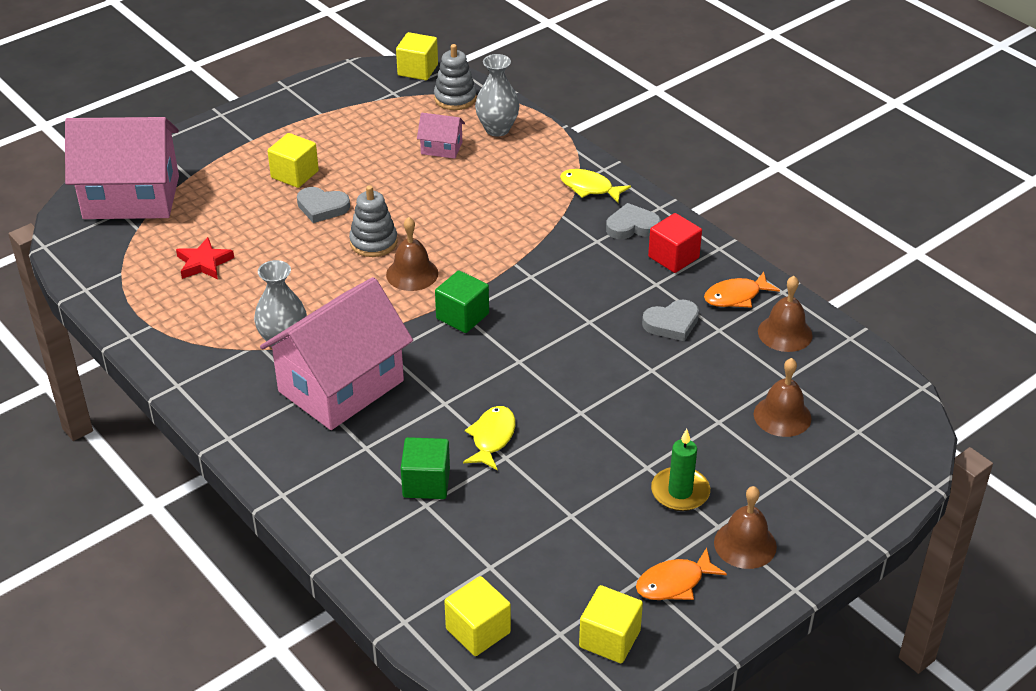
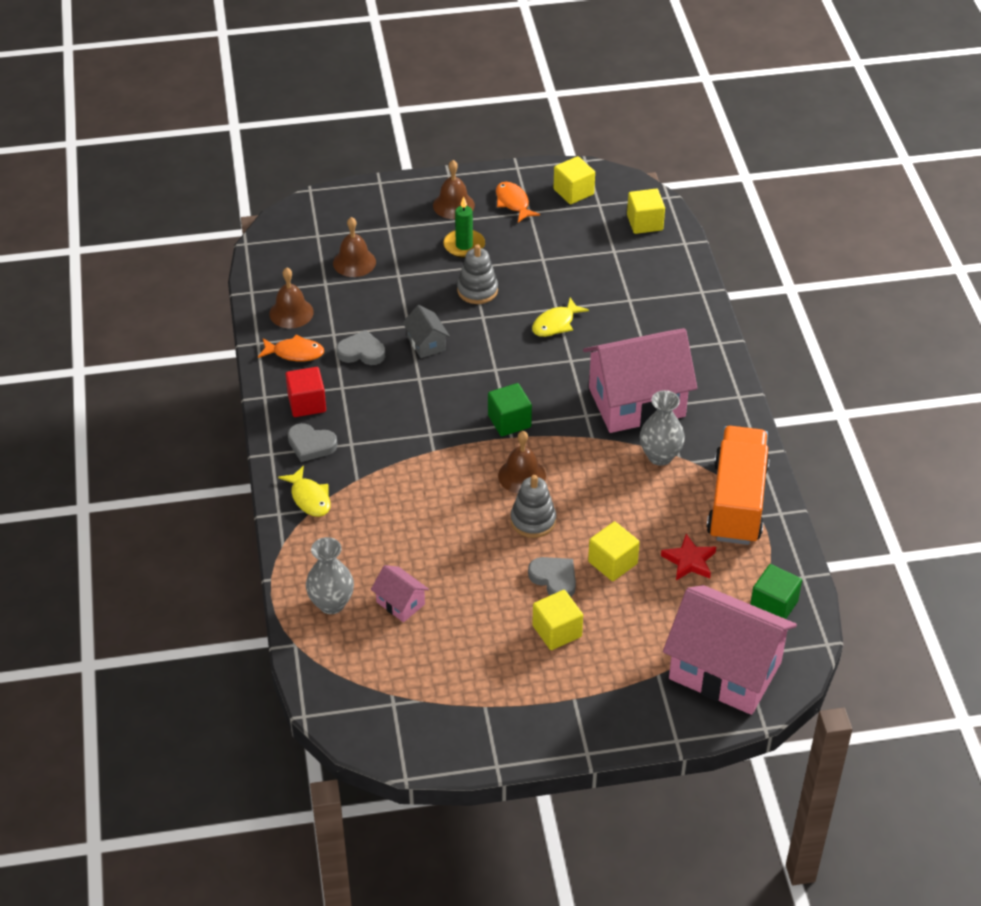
camera: 150 degrees left, 5 degrees up
yellow cube [396,32,438,80] -> yellow cube moved to [588,522,640,581]
green cube [401,437,450,499] -> green cube moved to [750,564,802,619]
grey stacking toy [434,44,477,110] -> grey stacking toy moved to [457,244,498,304]
orange fish [636,548,727,600] -> orange fish turned 120 degrees counterclockwise [496,182,540,222]
none -> grey house [403,305,450,358]
none -> orange truck [707,426,770,545]

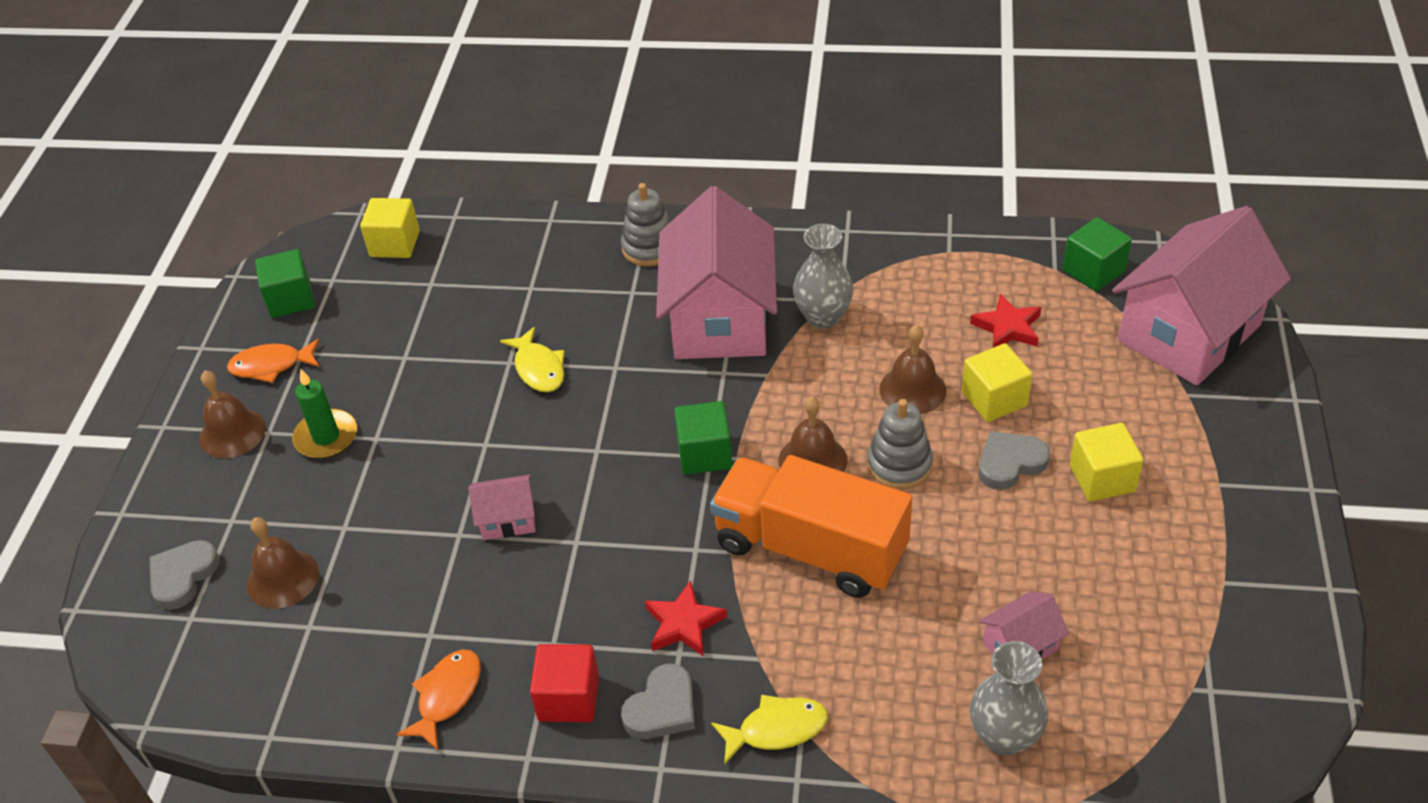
camera: 70 degrees left, 0 degrees up
brown bell [269,267,314,328] -> brown bell moved to [879,325,946,414]
grey heart [336,330,385,365] -> grey heart moved to [149,540,220,610]
grey house [403,305,450,358] -> pink house [468,474,536,540]
grey stacking toy [457,244,498,304] -> grey stacking toy moved to [621,183,671,267]
yellow cube [553,156,595,204] -> green cube [255,249,315,318]
orange truck [707,426,770,545] -> orange truck moved to [710,455,912,598]
none -> red star [645,580,727,657]

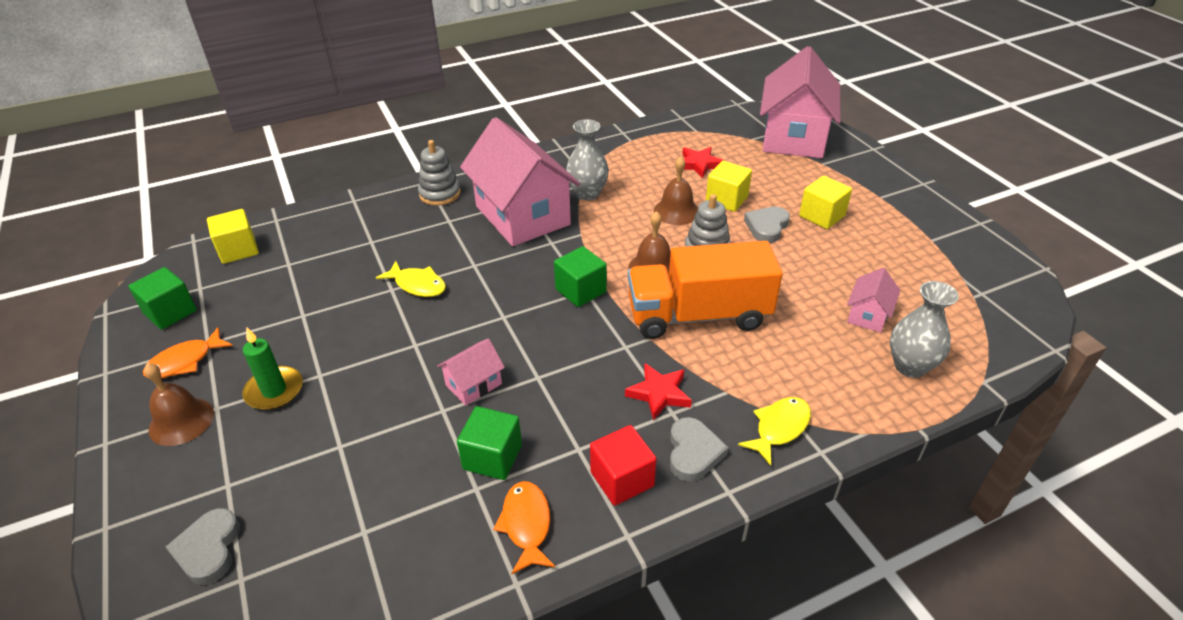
camera: 35 degrees left, 5 degrees down
brown bell [247,517,319,609] -> none
green cube [1063,217,1132,291] -> green cube moved to [457,406,522,480]

